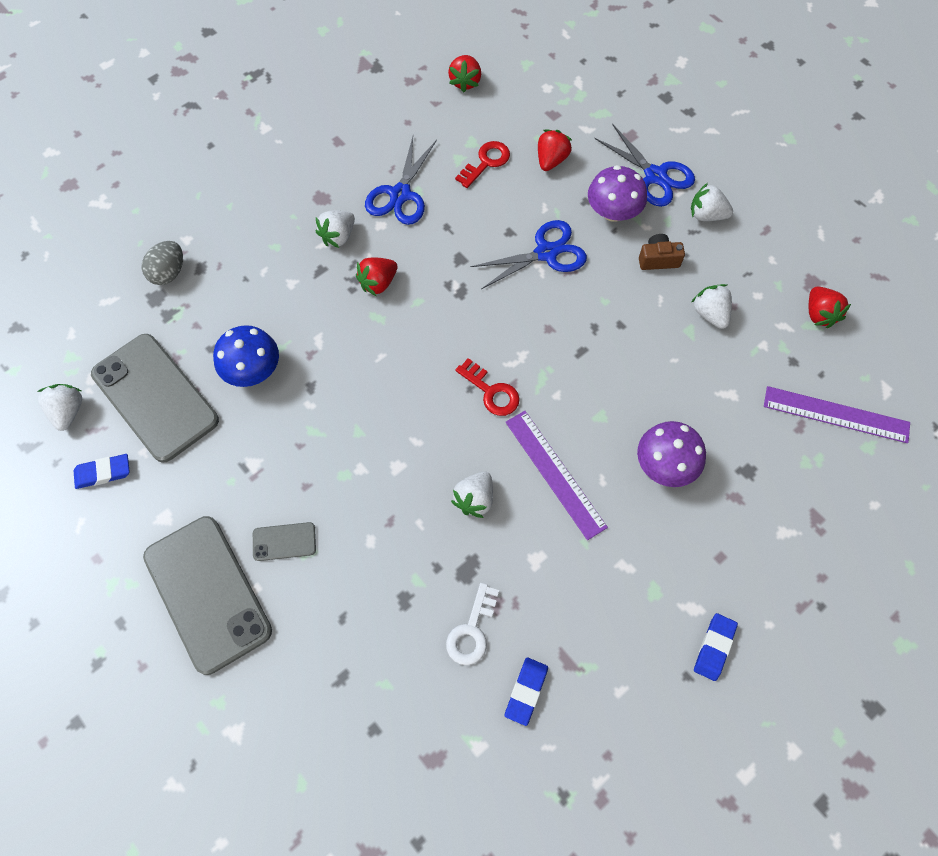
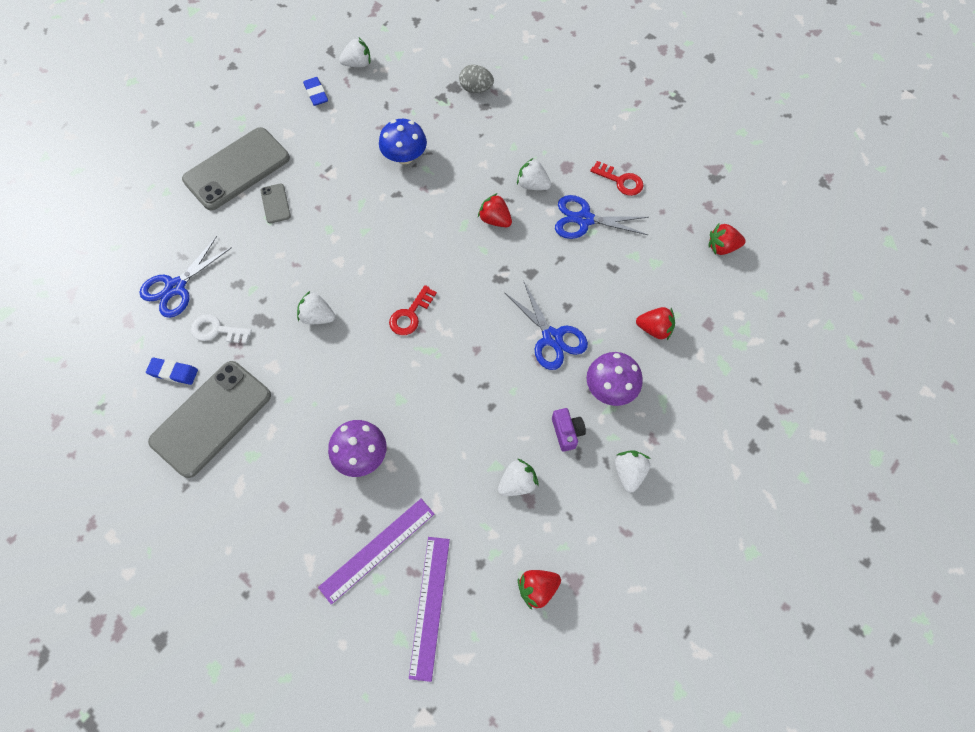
camera: 80 degrees right, 0 degrees up
grey phone [91,334,219,463] -> grey phone moved to [148,361,271,478]
red key [455,141,510,188] -> red key moved to [590,161,644,196]
purple ruler [506,411,608,540] -> purple ruler moved to [318,499,434,605]
blue scissors [594,124,695,207] -> blue scissors moved to [139,236,232,318]
brown camera [639,234,685,270] -> purple camera [552,408,586,452]
blue eraser [694,613,738,681] -> none

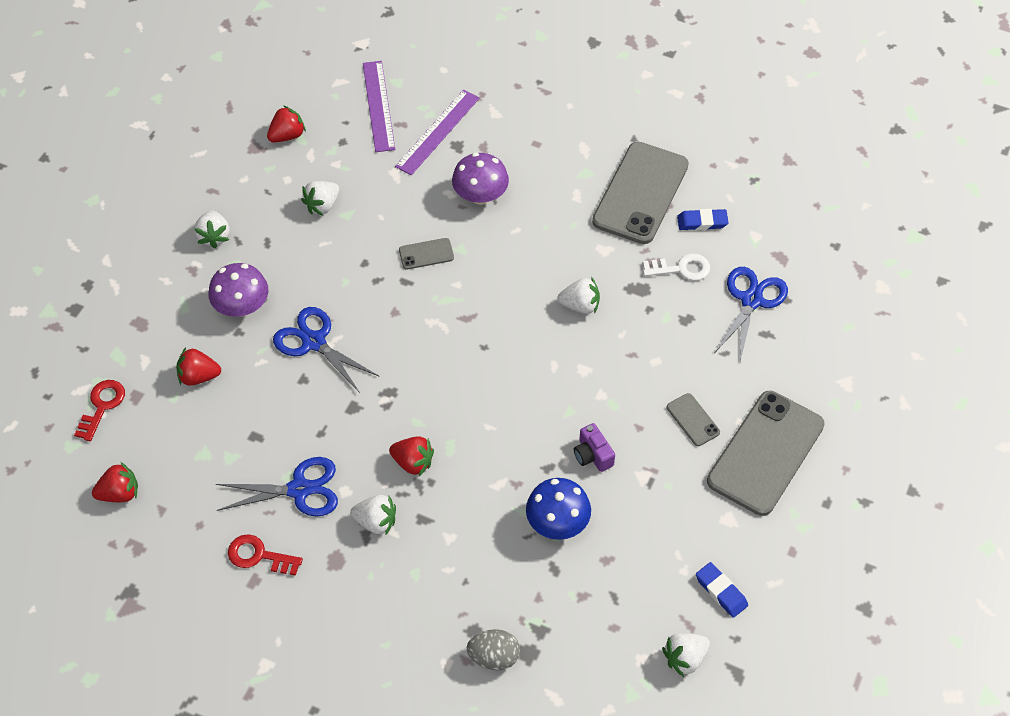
camera: 165 degrees right, 10 degrees down
red key [389,285,437,335] -> red key moved to [74,380,125,441]
purple camera [552,408,586,452] -> purple camera moved to [574,423,615,472]
none -> grey phone [399,238,454,270]

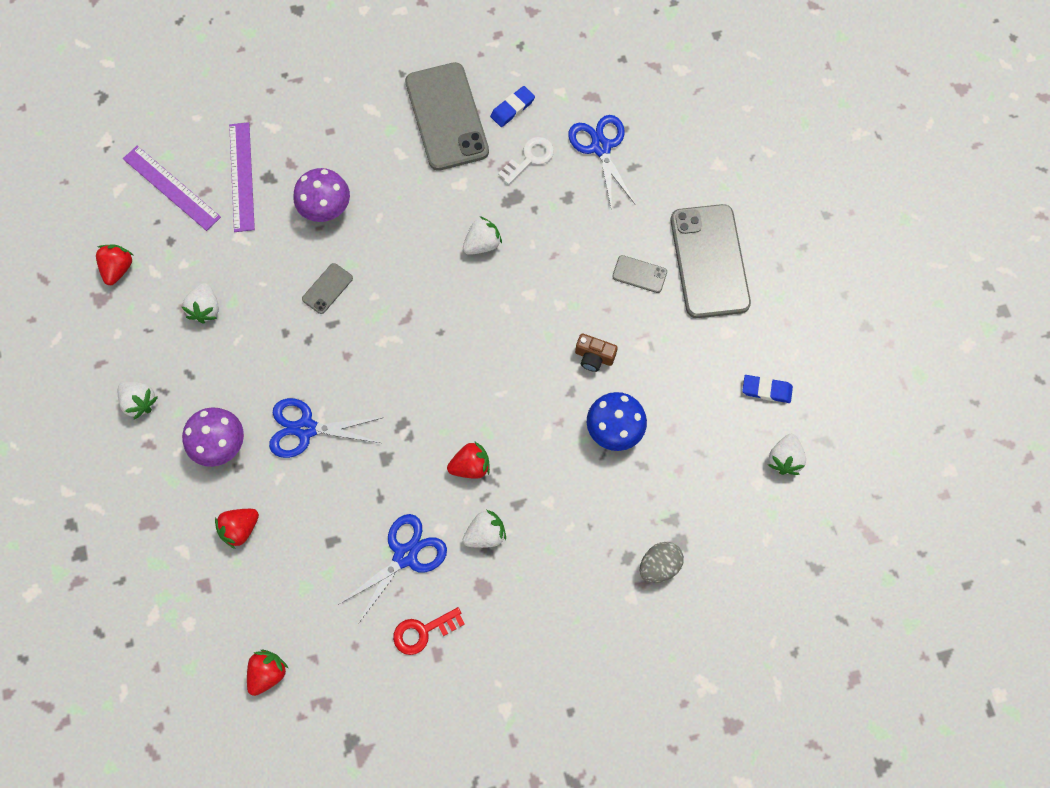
camera: 40 degrees left, 15 degrees up
red key [74,380,125,441] -> none
purple camera [574,423,615,472] -> brown camera [575,333,618,372]

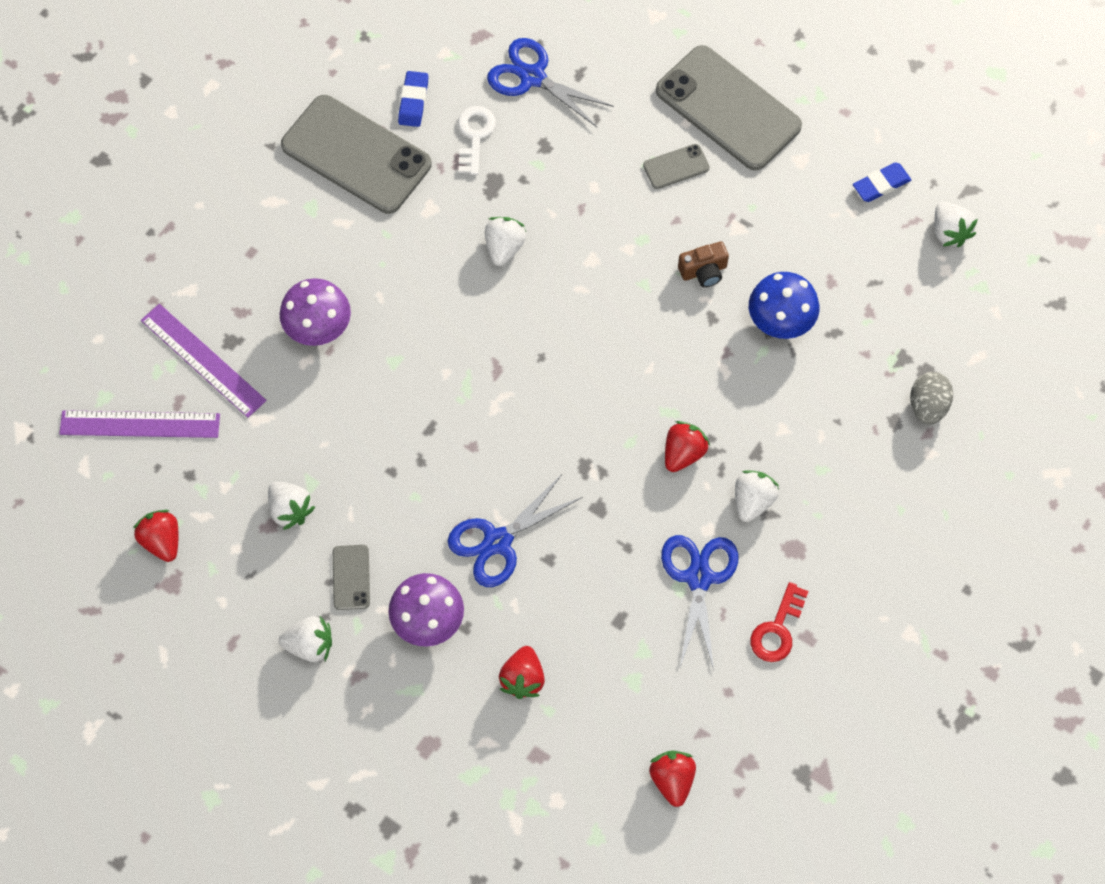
camera: 40 degrees left, 5 degrees down
grey phone [302,263,353,314] -> grey phone moved to [333,545,370,610]

